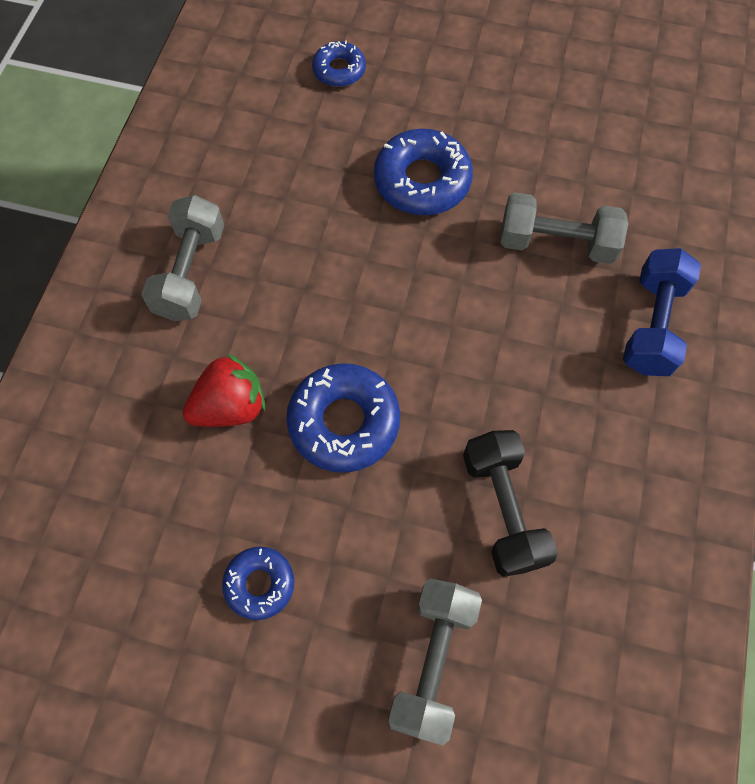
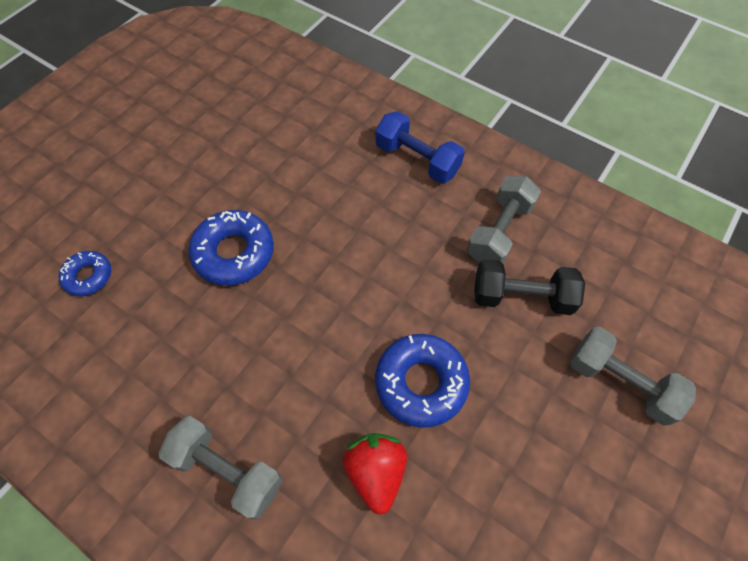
camera: 70 degrees left, 5 degrees down
blue donut [222,547,294,620] -> none
grey dumbbell [500,192,629,264] -> grey dumbbell moved to [467,176,541,263]

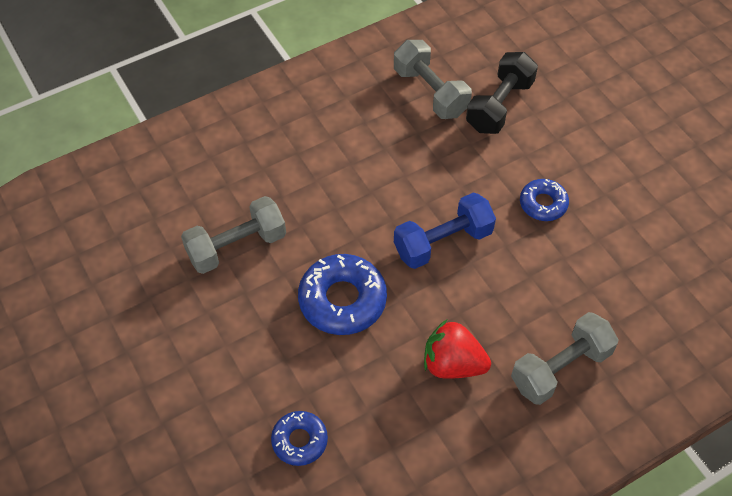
camera: 65 degrees left, 5 degrees down
red strawberry [343,433,407,514] -> red strawberry moved to [424,320,491,379]
blue donut [375,334,470,428] -> blue donut [520,179,569,221], size x0.59
blue dumbbell [376,111,465,184] -> blue dumbbell moved to [394,192,496,269]
grey dumbbell [570,327,696,425] -> grey dumbbell moved to [181,196,286,274]

